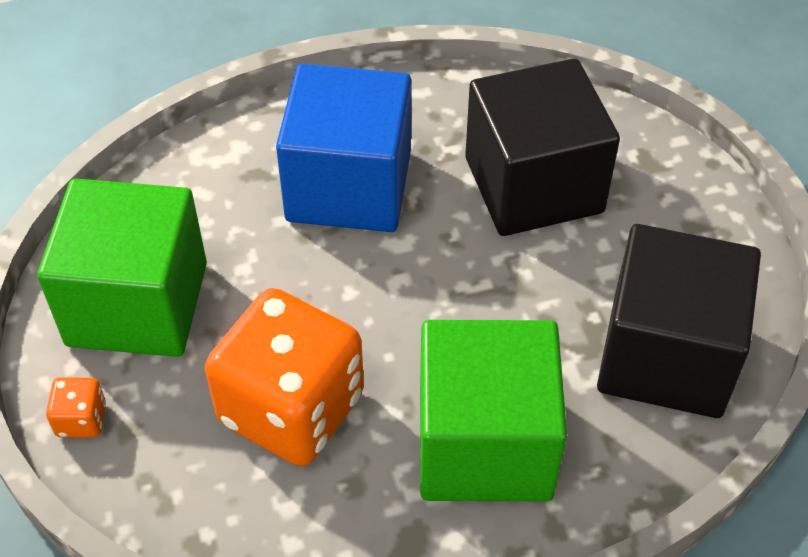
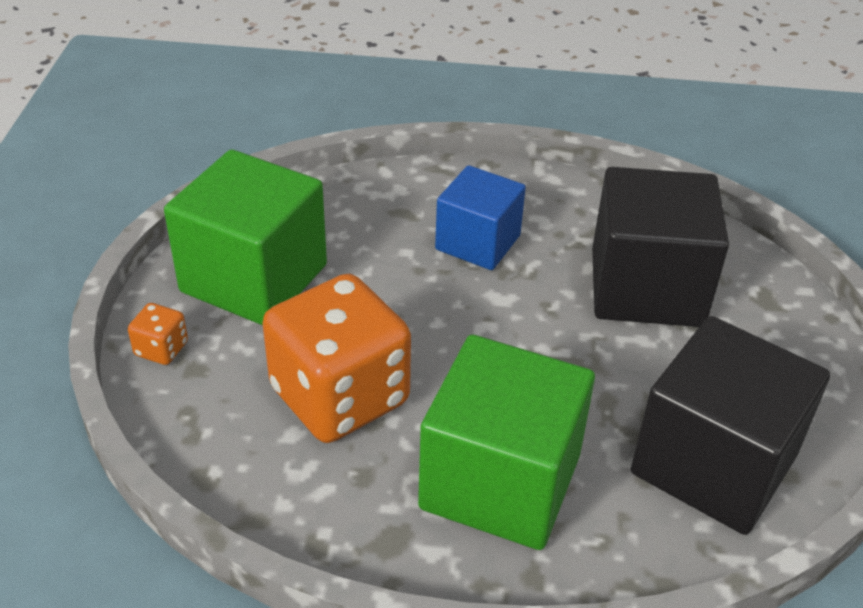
camera: 20 degrees right, 10 degrees down
blue cube [276,64,411,232] -> blue cube [435,165,526,270], size x0.63

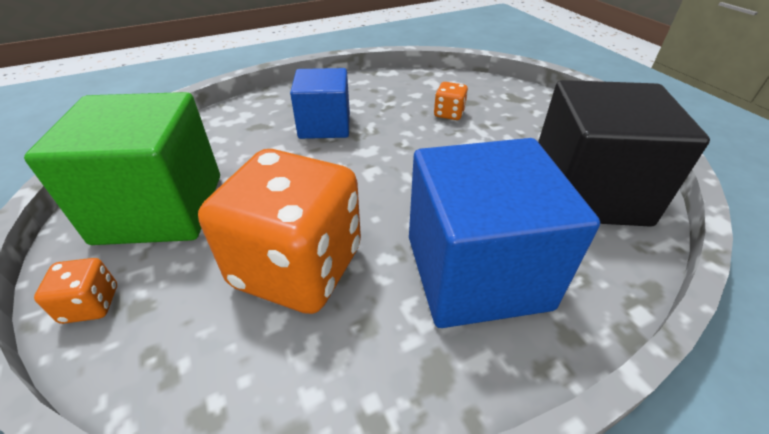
camera: 30 degrees left, 0 degrees up
green cube [418,335,595,550] -> blue cube [409,138,600,328]
black cube [592,167,729,327] -> orange dice [434,82,468,120]

